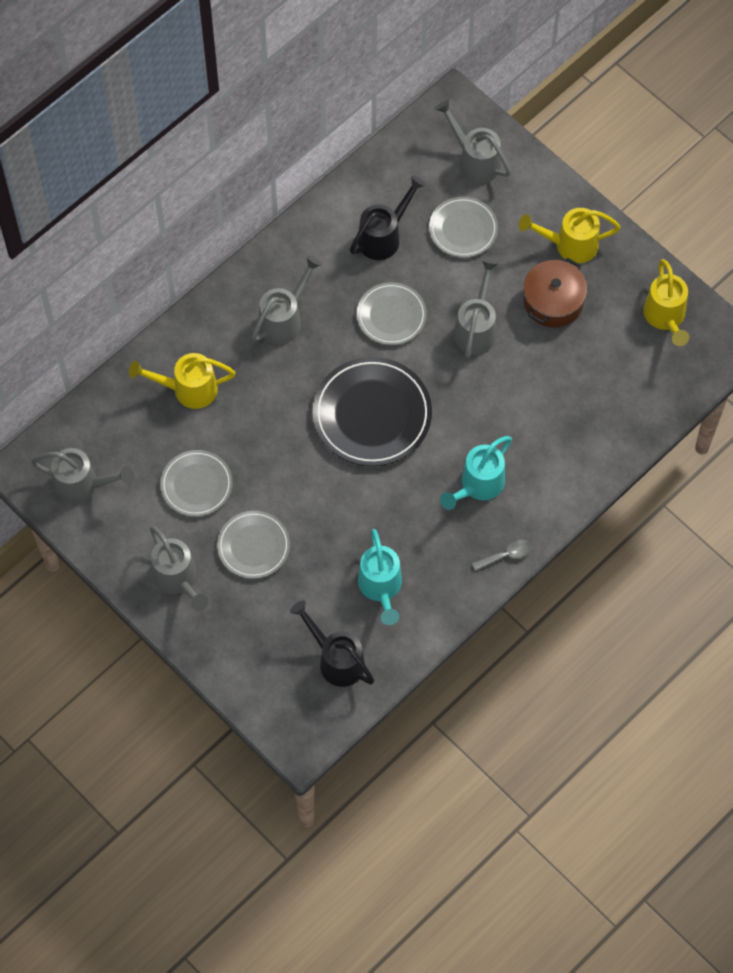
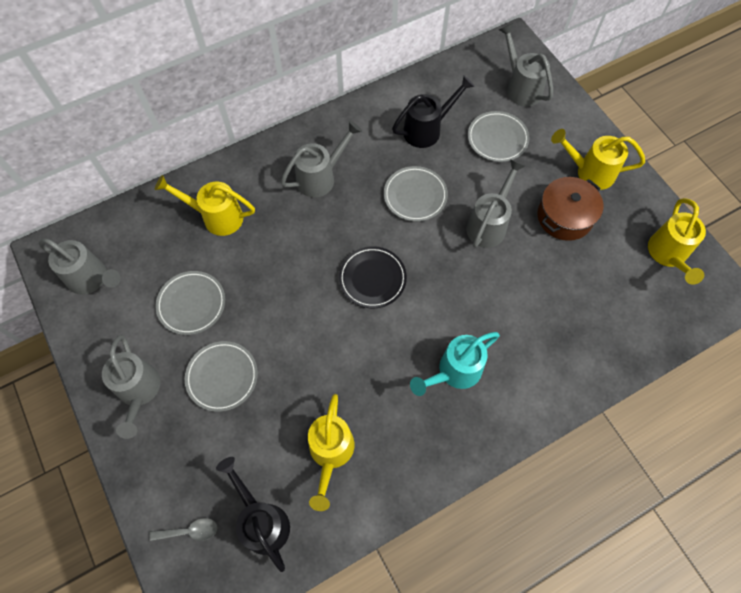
camera: 15 degrees right, 0 degrees up
black plate [312,357,432,466] -> black plate [339,246,407,308], size x0.60
turquoise watering can [358,529,402,625] -> yellow watering can [308,394,354,511]
grey spoon [472,540,532,571] -> grey spoon moved to [149,518,218,541]

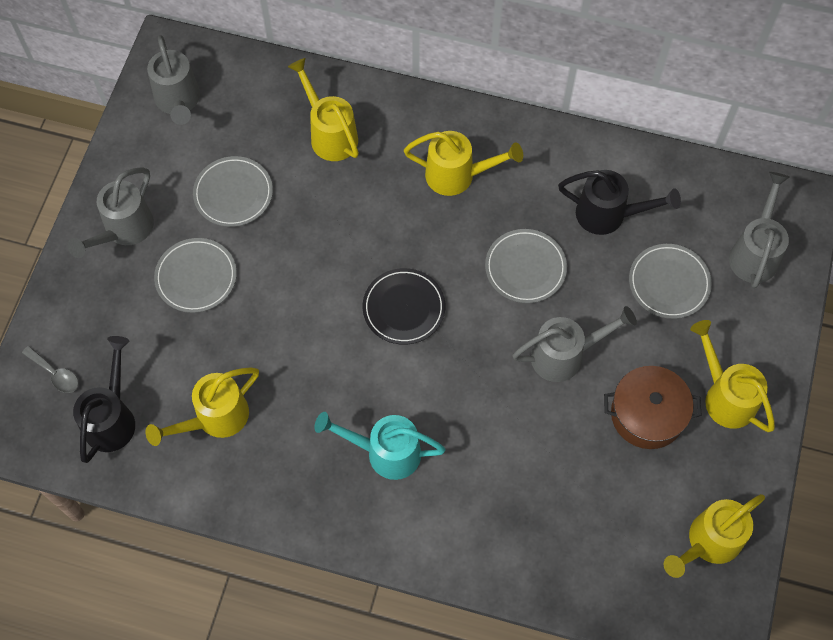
camera: 45 degrees right, 0 degrees up
grey watering can [281,121,362,198] -> yellow watering can [404,131,523,196]

